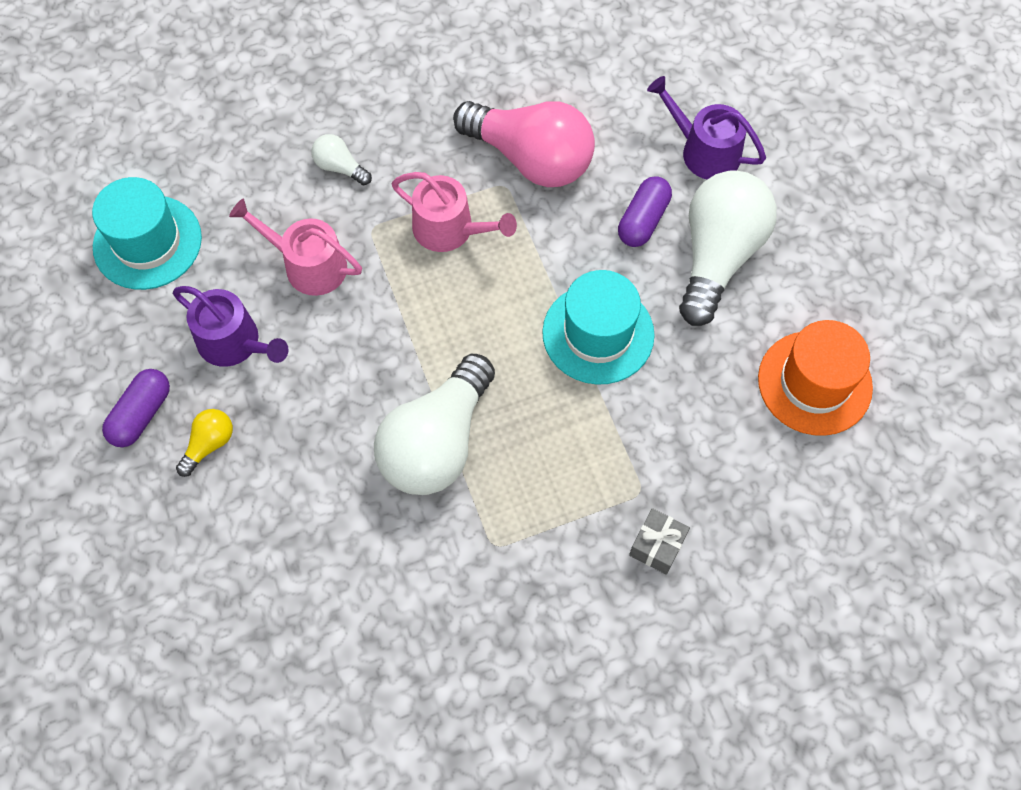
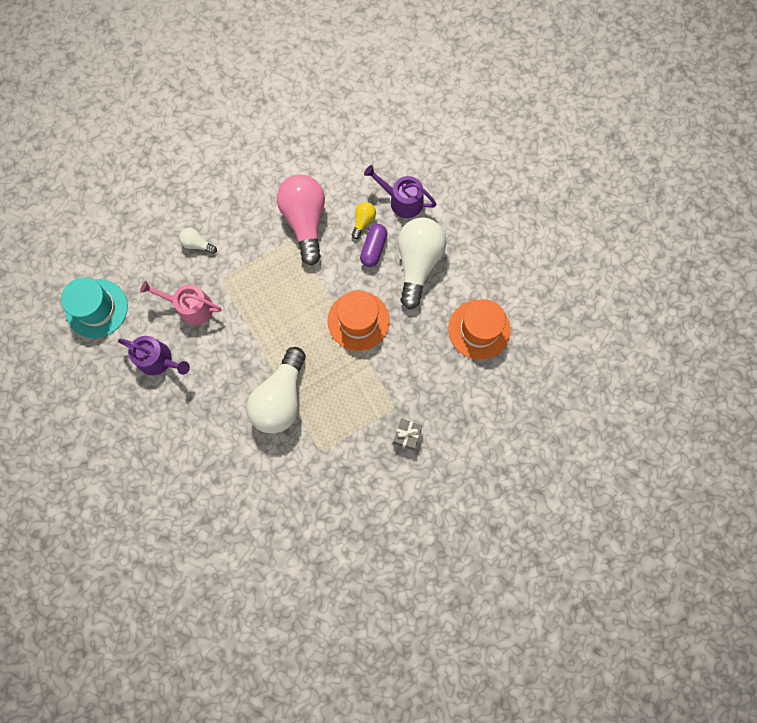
camera: 10 degrees left, 10 degrees up
purple capsule [102,369,170,447] -> none
yellow light bulb [176,409,233,477] -> yellow light bulb moved to [352,202,376,239]
pink watering can [392,172,517,252] -> none
pink light bulb [453,101,595,187] -> pink light bulb turned 120 degrees counterclockwise [277,174,325,266]
turquoise hat [542,270,655,385] -> orange hat [328,290,390,351]

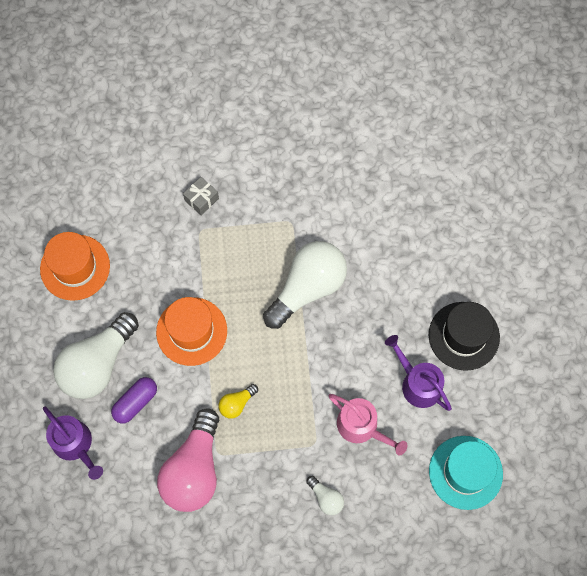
camera: 155 degrees left, 5 degrees down
yellow light bulb [352,202,376,239] -> yellow light bulb moved to [219,384,258,419]
none -> black hat [429,302,500,371]

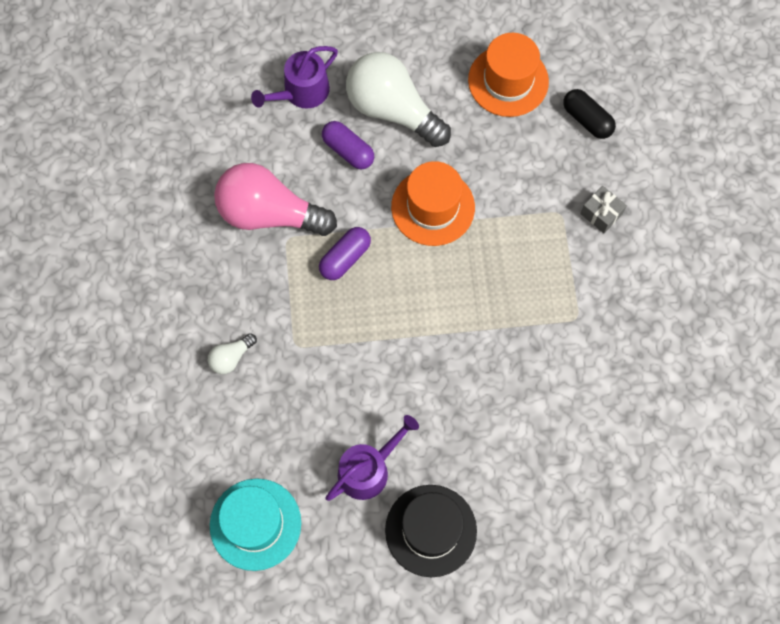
camera: 90 degrees right, 0 degrees up
yellow light bulb [219,384,258,419] -> purple capsule [319,227,371,280]
white light bulb [263,241,347,329] -> none
pink watering can [329,394,407,456] -> none
none -> black capsule [563,89,616,139]

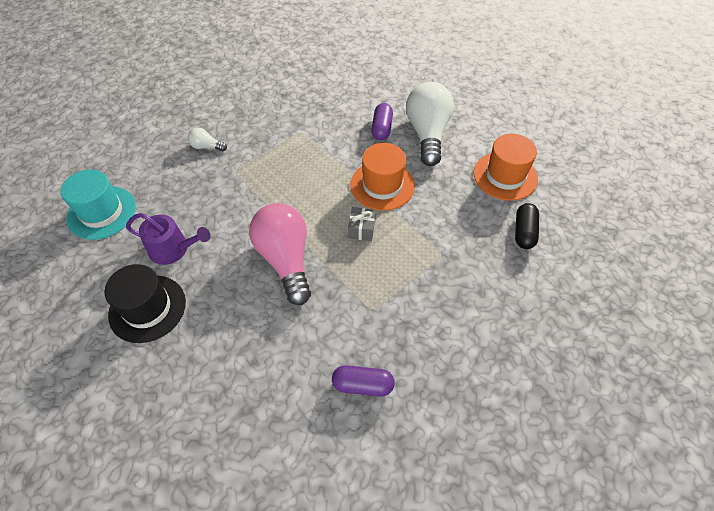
camera: 55 degrees right, 15 degrees down
pink light bulb [214,163,337,236] -> pink light bulb moved to [249,203,311,305]
purple watering can [251,46,338,109] -> none
purple capsule [319,227,371,280] -> purple capsule moved to [332,365,395,396]
grey gift [580,186,627,233] -> grey gift moved to [348,207,376,241]

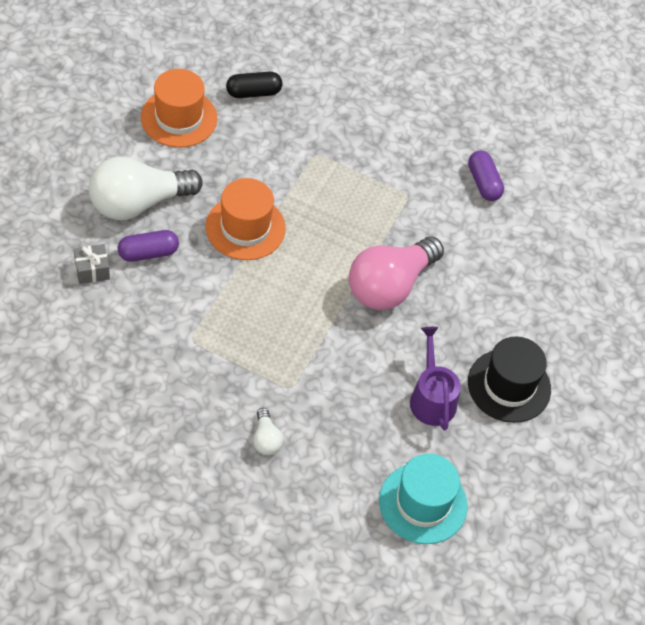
camera: 120 degrees left, 0 degrees up
grey gift [348,207,376,241] -> grey gift moved to [74,244,110,284]

